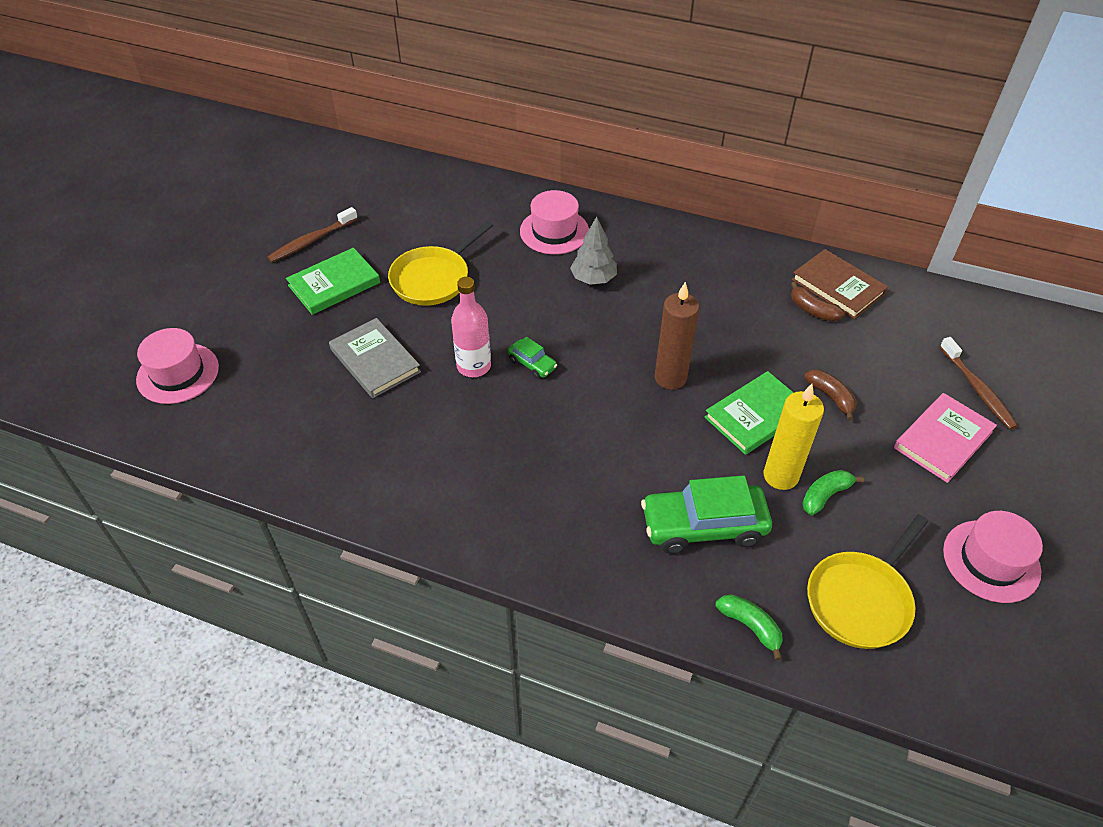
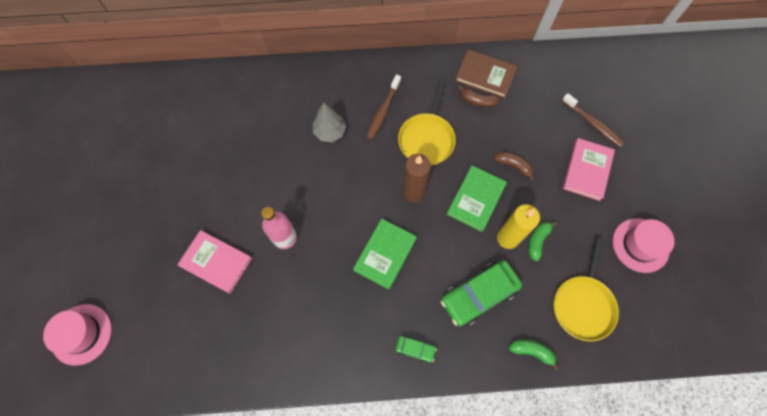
camera: 25 degrees left, 20 degrees up
brown toothbrush [267,207,358,262] -> brown toothbrush moved to [367,74,401,140]
green book [286,248,380,315] -> green book moved to [353,219,417,290]
grey book [329,318,421,398] -> pink book [178,230,252,294]
yellow pan [388,221,493,306] -> yellow pan moved to [398,80,456,165]
green car [508,337,557,379] -> green car moved to [395,335,437,363]
pink hat [520,190,589,254] -> none

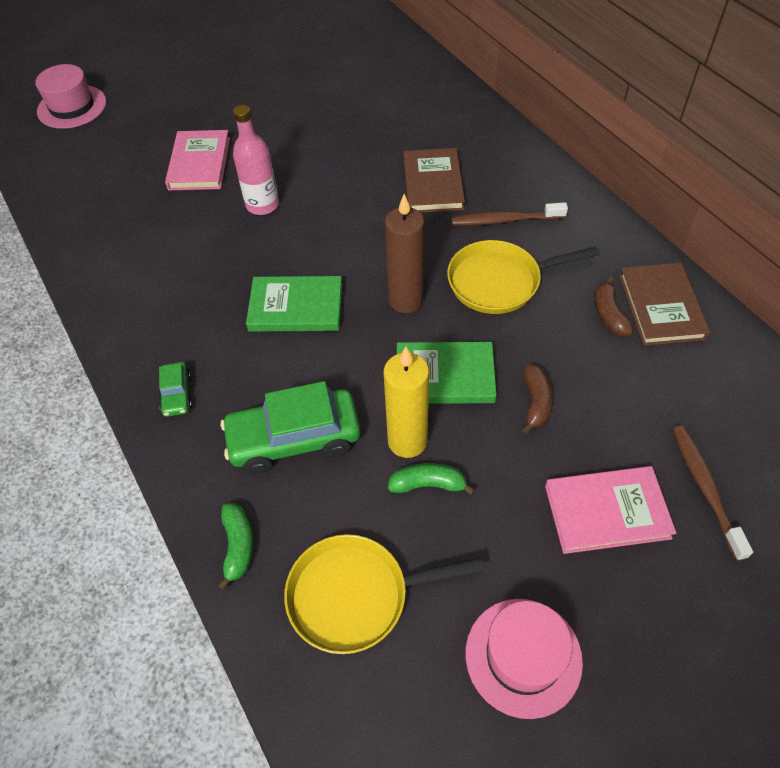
camera: 65 degrees right, 15 degrees down
grey tree [313,103,346,142] -> brown book [403,148,465,213]
green car [441,260,522,327] -> green car turned 45 degrees counterclockwise [221,381,361,474]
brown toothbrush [562,93,624,147] -> brown toothbrush turned 150 degrees clockwise [672,425,753,561]

